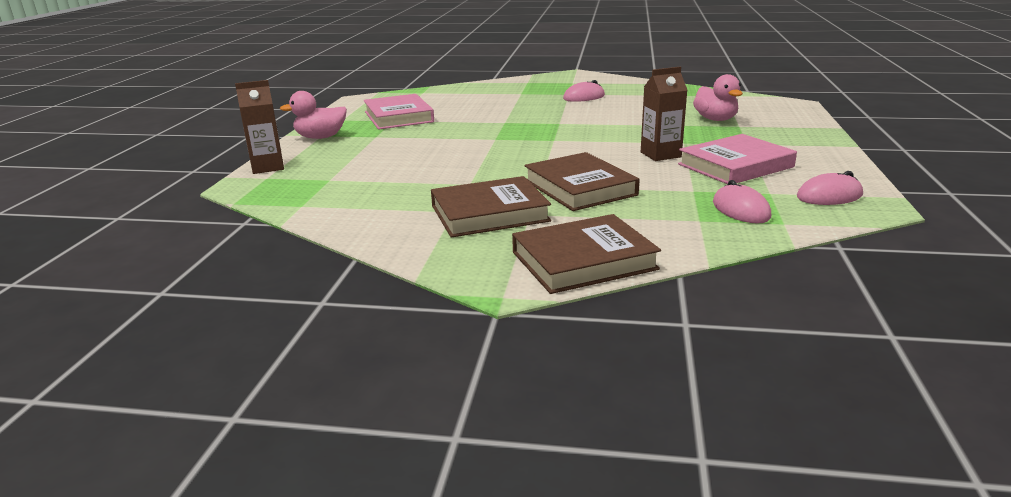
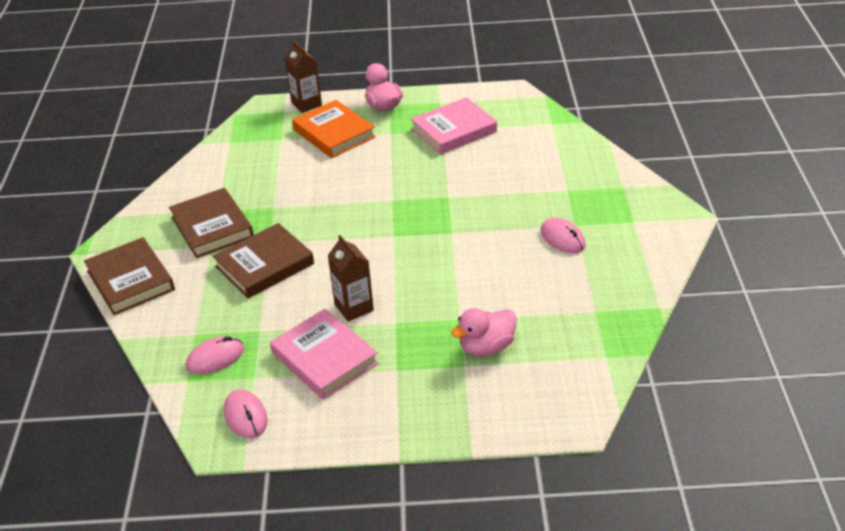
camera: 80 degrees right, 15 degrees up
none -> orange book [292,100,376,158]

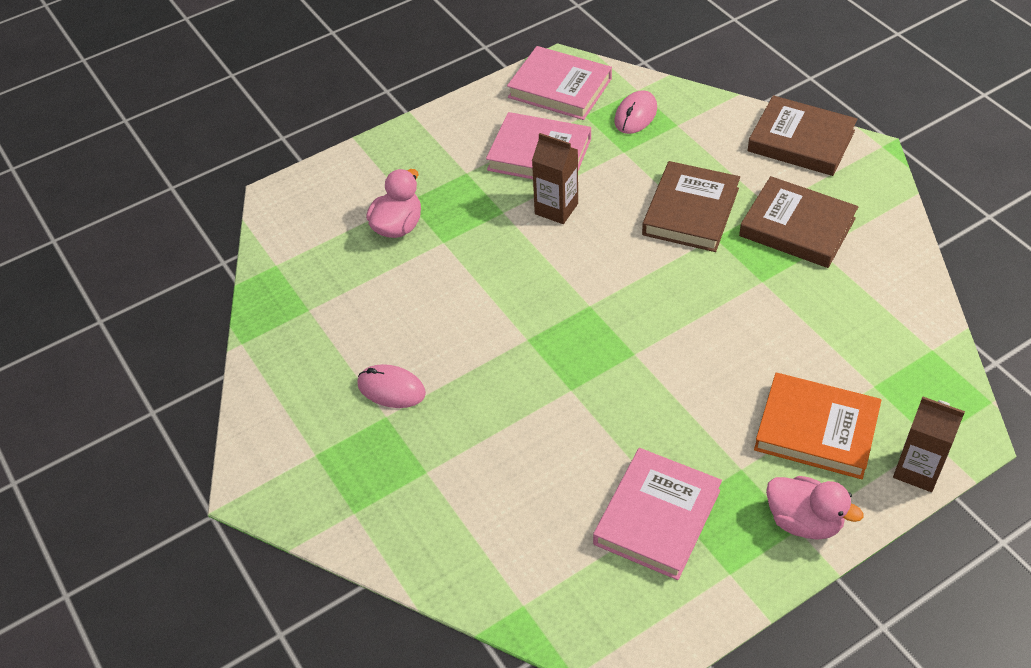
camera: 150 degrees right, 10 degrees up
pink mouse [224,389,268,438] -> pink book [507,46,612,120]

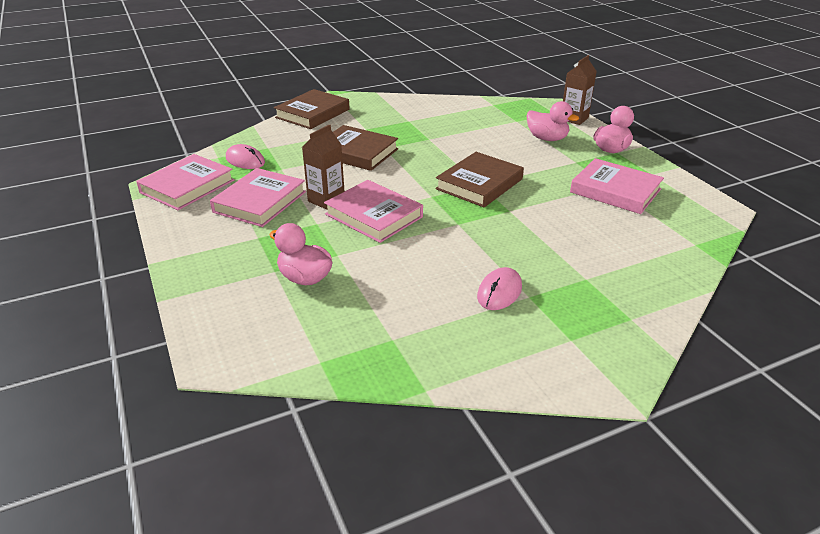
camera: 85 degrees left, 15 degrees down
brown book [739,176,858,268] -> brown book moved to [435,152,524,207]
orange book [754,373,882,479] -> pink duck [526,101,579,141]
none -> pink book [324,180,423,243]

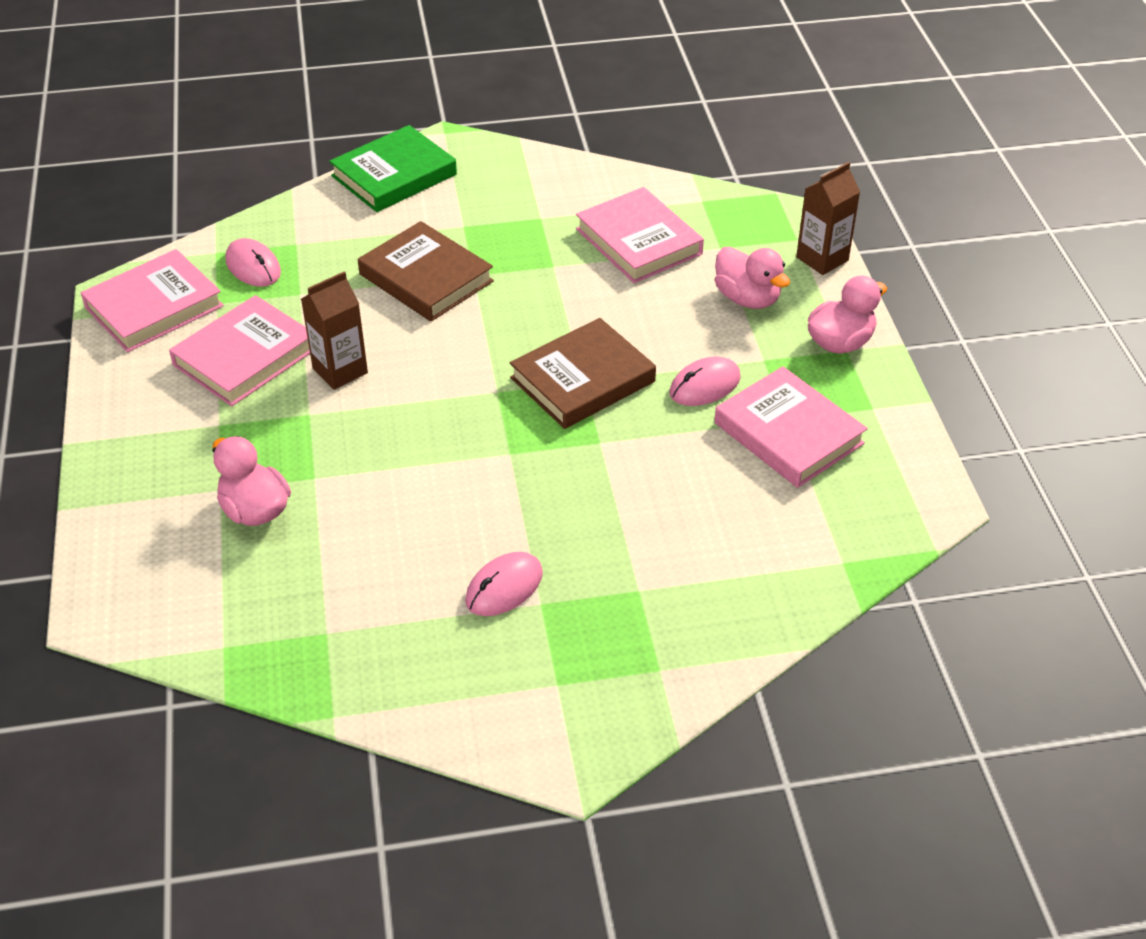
camera: 15 degrees right, 10 degrees up
brown book [274,89,350,129] -> green book [329,125,457,212]
pink book [324,180,423,243] -> pink book moved to [576,187,704,283]
none -> pink mouse [669,357,741,406]

